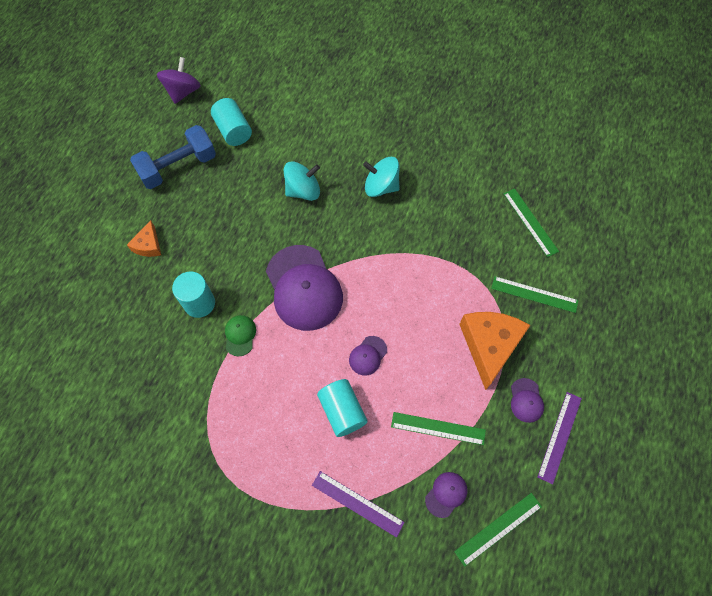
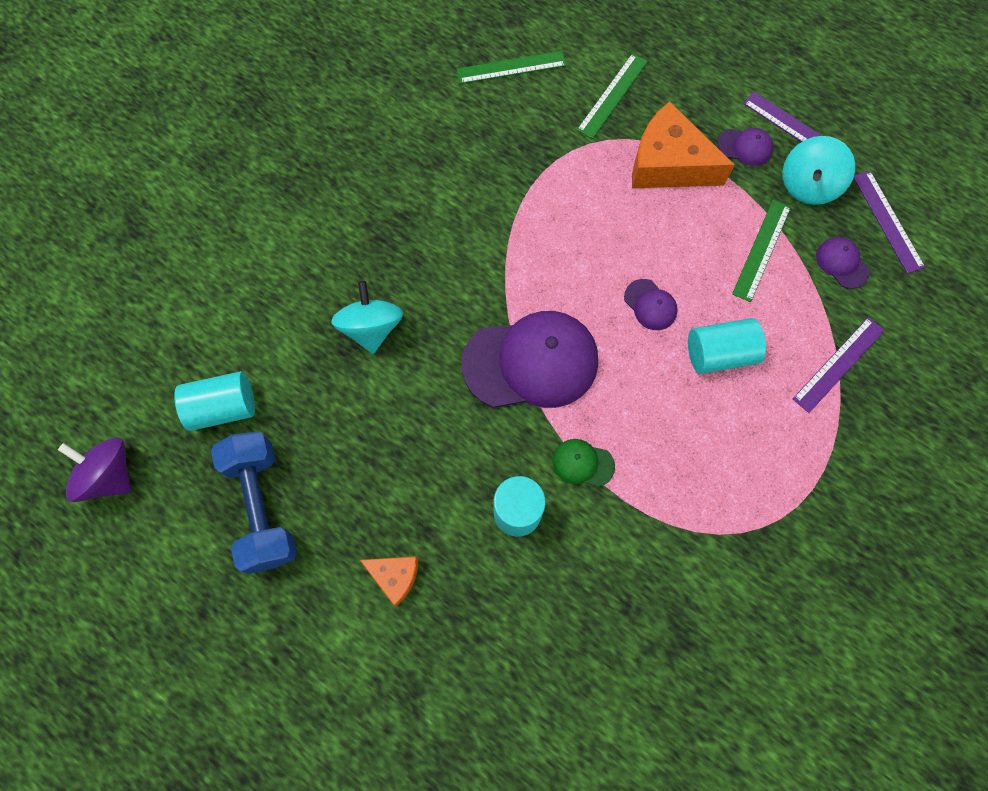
camera: 75 degrees left, 5 degrees up
turquoise spinning top [363,157,400,197] -> turquoise spinning top moved to [783,136,855,205]
green ruler [454,493,542,567] -> purple ruler [854,171,925,274]

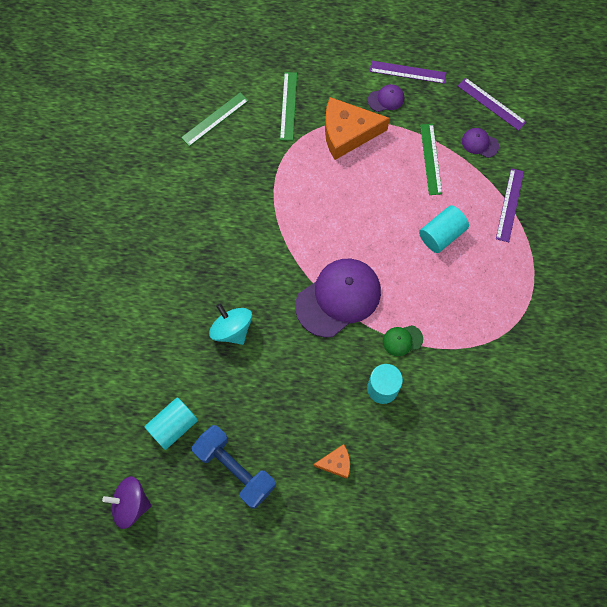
camera: 30 degrees left, 0 degrees up
purple cap [624,279,678,330] -> none
turquoise spinning top [783,136,855,205] -> none

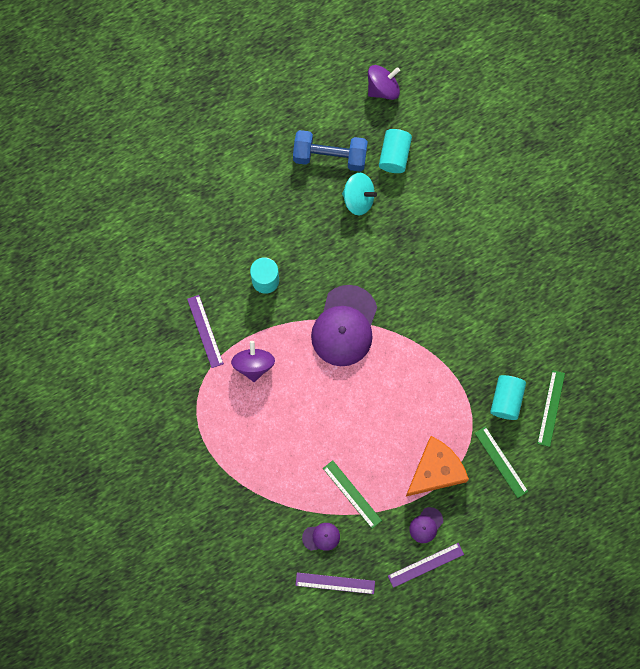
camera: 145 degrees right, 5 degrees up
turquoise spinning top [209,303,252,345] -> turquoise spinning top moved to [342,173,377,215]
orange cheese [313,444,350,479] -> none
green cap [383,325,423,356] -> none
turquoise cylinder [419,205,469,253] -> turquoise cylinder moved to [490,375,526,420]
purple ruler [496,168,524,242] -> purple ruler moved to [187,295,224,368]
none -> purple spinning top [231,341,275,382]

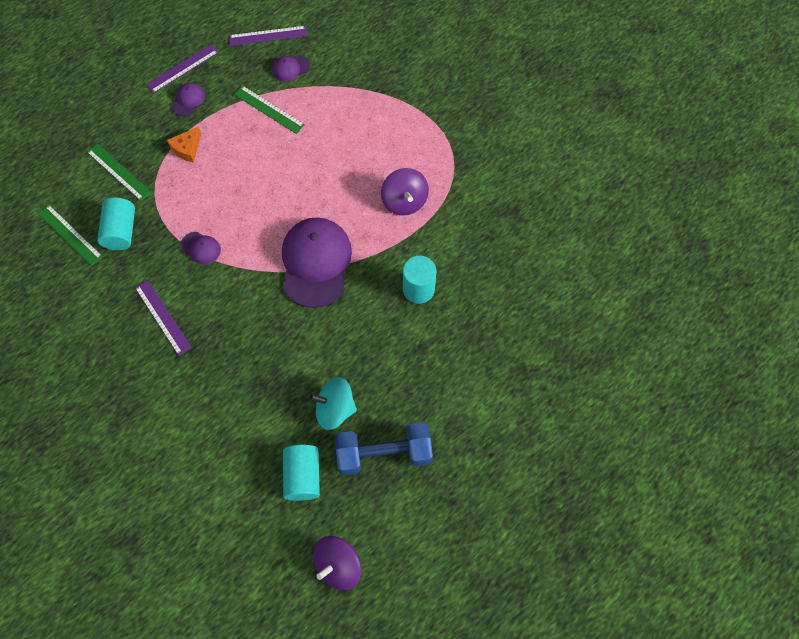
camera: 165 degrees right, 10 degrees down
purple ruler [187,295,224,368] -> purple ruler moved to [135,280,192,356]
orange cheese [406,436,469,497] -> orange cheese [167,126,201,163], size x0.51
green ruler [537,370,565,447] -> green ruler turned 45 degrees counterclockwise [38,205,103,266]
none -> purple cap [180,232,221,265]

